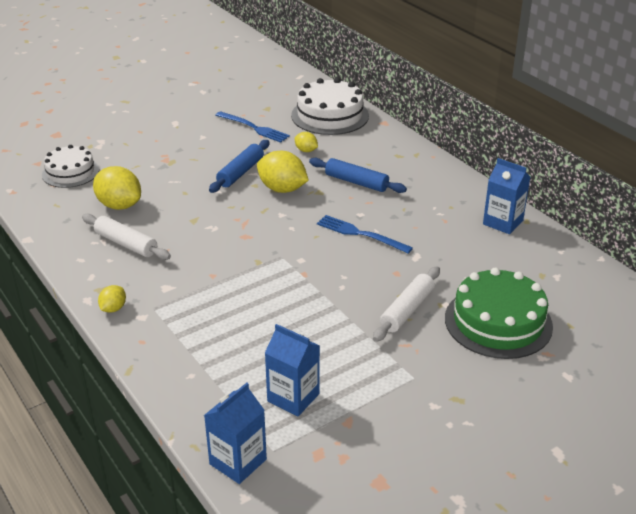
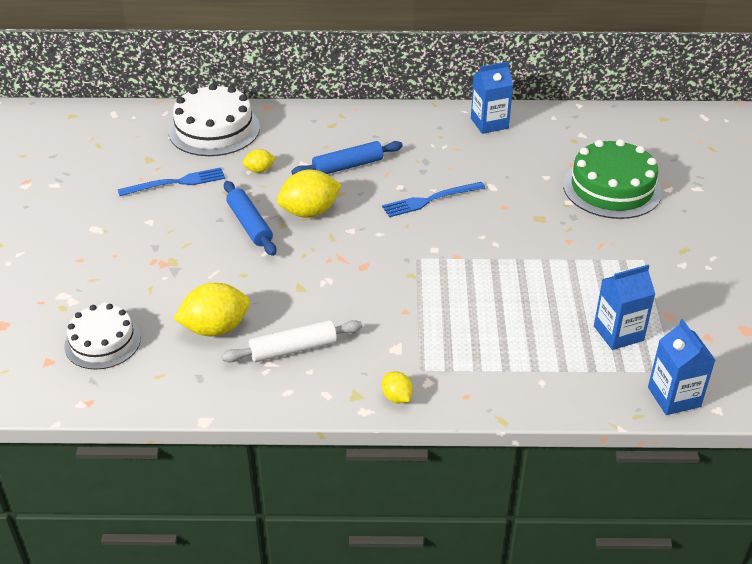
camera: 55 degrees left, 5 degrees up
white rolling pin [373,266,440,342] -> none

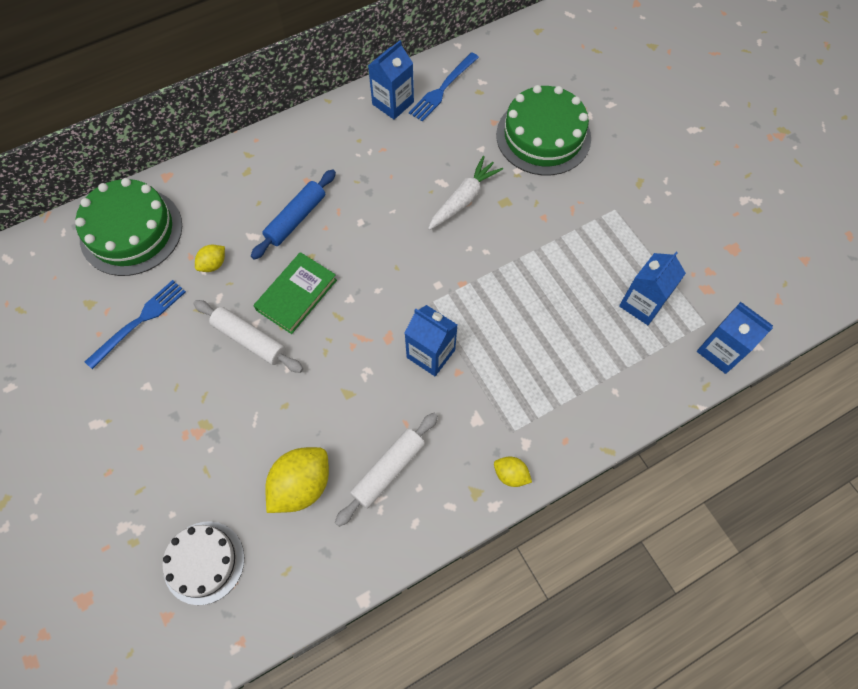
camera: 30 degrees left, 25 degrees up
white cake [168,84,260,156] -> green cake [75,178,182,276]
blue rolling pin [224,181,277,256] -> white rolling pin [193,300,303,373]
yellow lemon [277,169,342,218] -> green book [253,252,337,334]
blue fork [382,182,485,217] -> blue fork moved to [409,52,479,122]
none -> blue carton [405,305,457,376]
none -> white carrot [428,156,503,230]

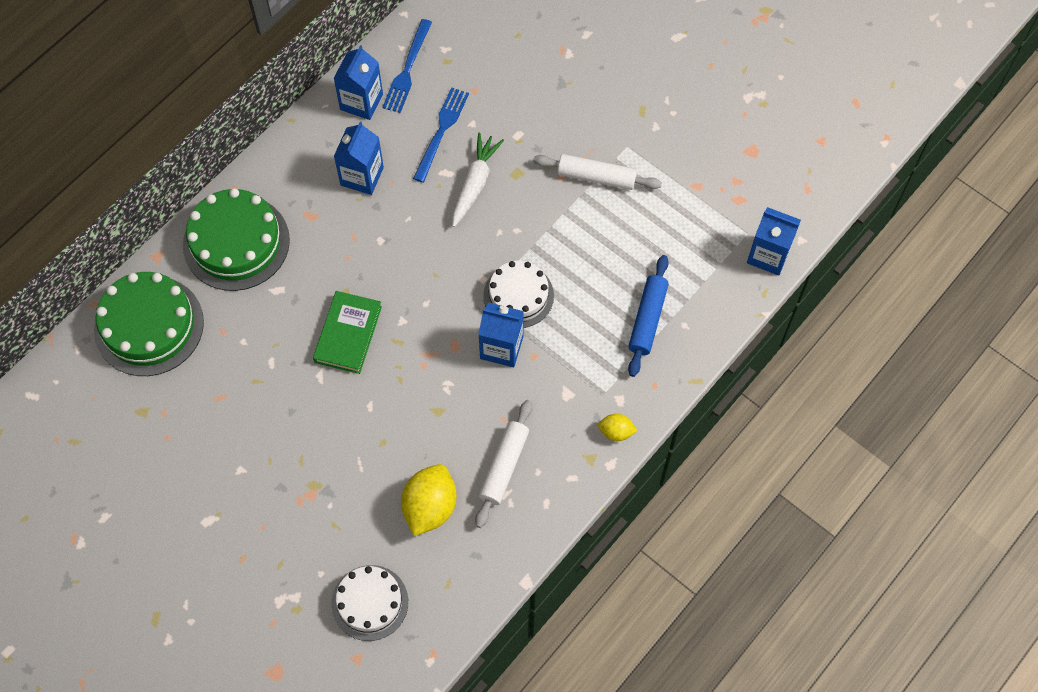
camera: 20 degrees left, 0 degrees up
blue fork [85,280,186,369] -> blue fork moved to [413,87,469,183]
white rolling pin [193,300,303,373] -> white rolling pin moved to [533,154,662,190]
yellow lemon [195,245,225,272] -> none
blue rolling pin [251,169,336,260] -> blue rolling pin moved to [628,255,669,377]
green cake [496,85,591,175] -> green cake moved to [183,188,290,291]
blue carton [619,252,686,325] -> blue carton moved to [334,121,384,195]
none -> white cake [483,261,554,328]

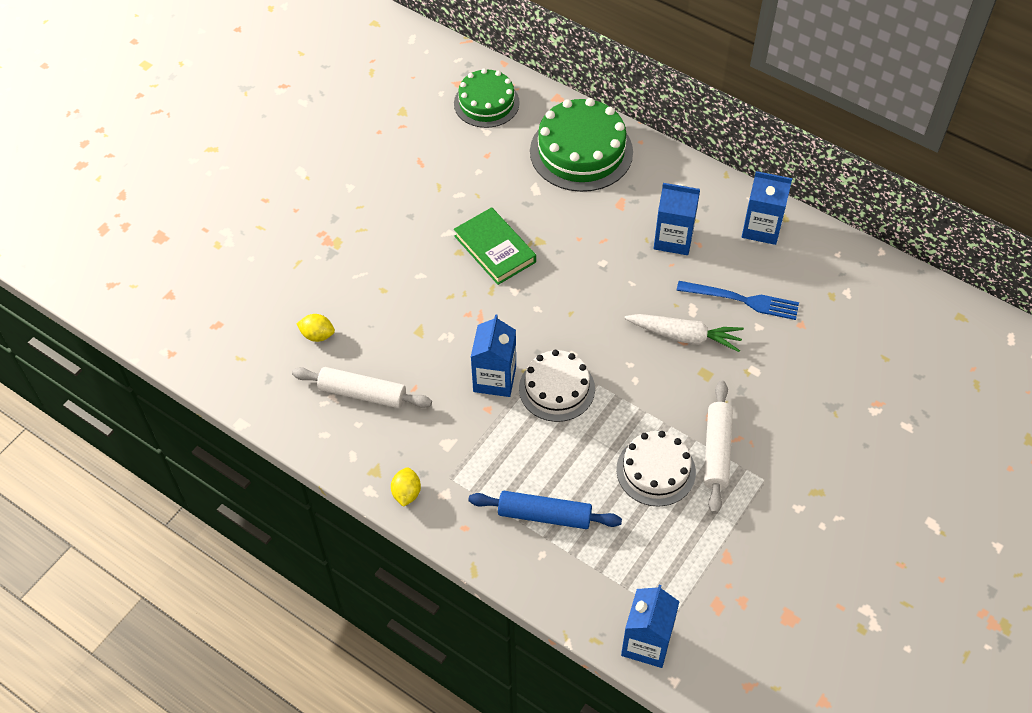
camera: 85 degrees right, 10 degrees down
green cake [94,272,204,376] -> green cake [454,68,520,128], size x0.65
green book [313,291,382,374] -> green book turned 45 degrees clockwise [454,207,536,285]
white cake [332,565,408,641] -> white cake moved to [616,431,696,507]
blue fork [382,19,432,113] -> none
yellow lemon [401,464,456,536] -> yellow lemon [296,314,335,342], size x0.52

